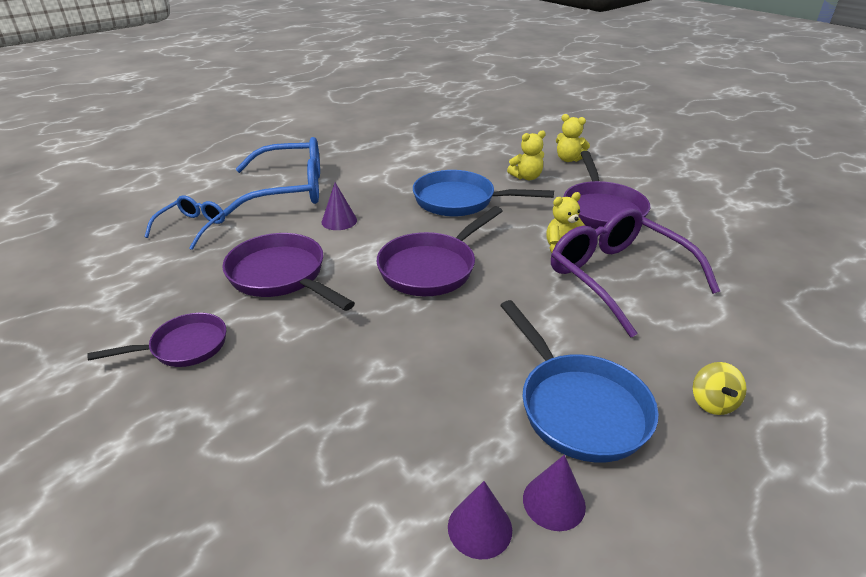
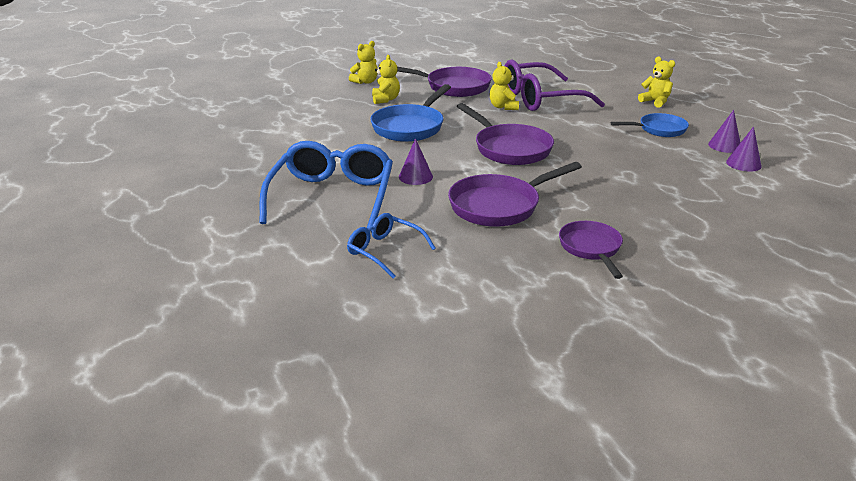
camera: 75 degrees left, 5 degrees down
blue pan [500,300,659,462] -> blue pan [610,113,689,137], size x0.64
yellow spinning top [693,362,747,415] -> yellow teddy bear [638,57,675,108]

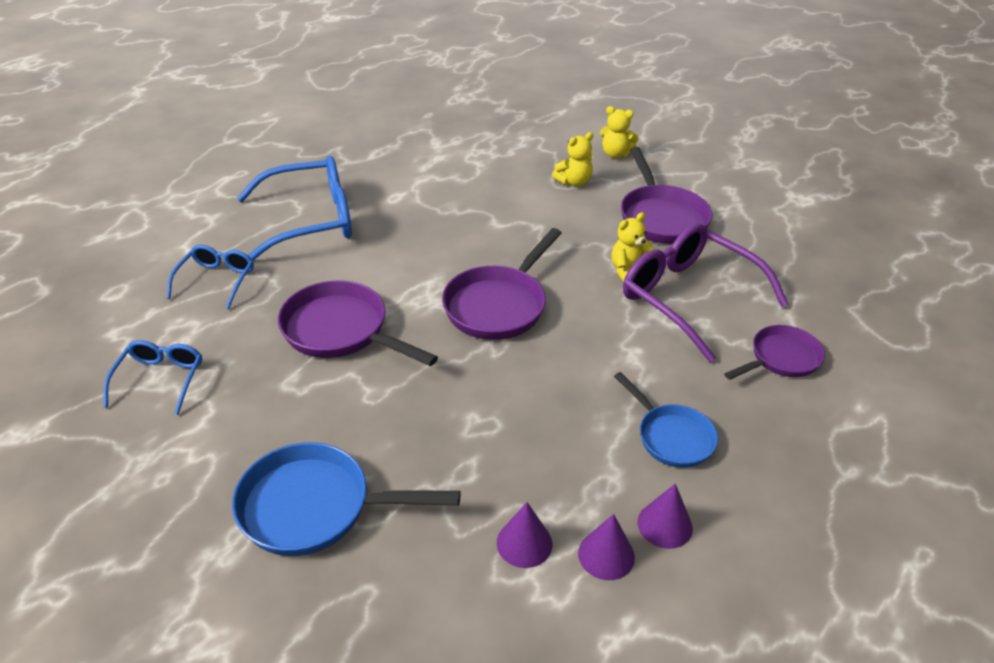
camera: 65 degrees right, 10 degrees up
blue pan [370,84,451,142] -> blue pan moved to [232,442,461,556]
purple cone [399,138,433,185] -> purple cone moved to [497,502,552,568]
purple pan [559,221,623,279] -> purple pan moved to [724,325,825,380]
yellow teddy bear [638,57,675,108] -> none
none -> blue glasses [103,340,202,415]

